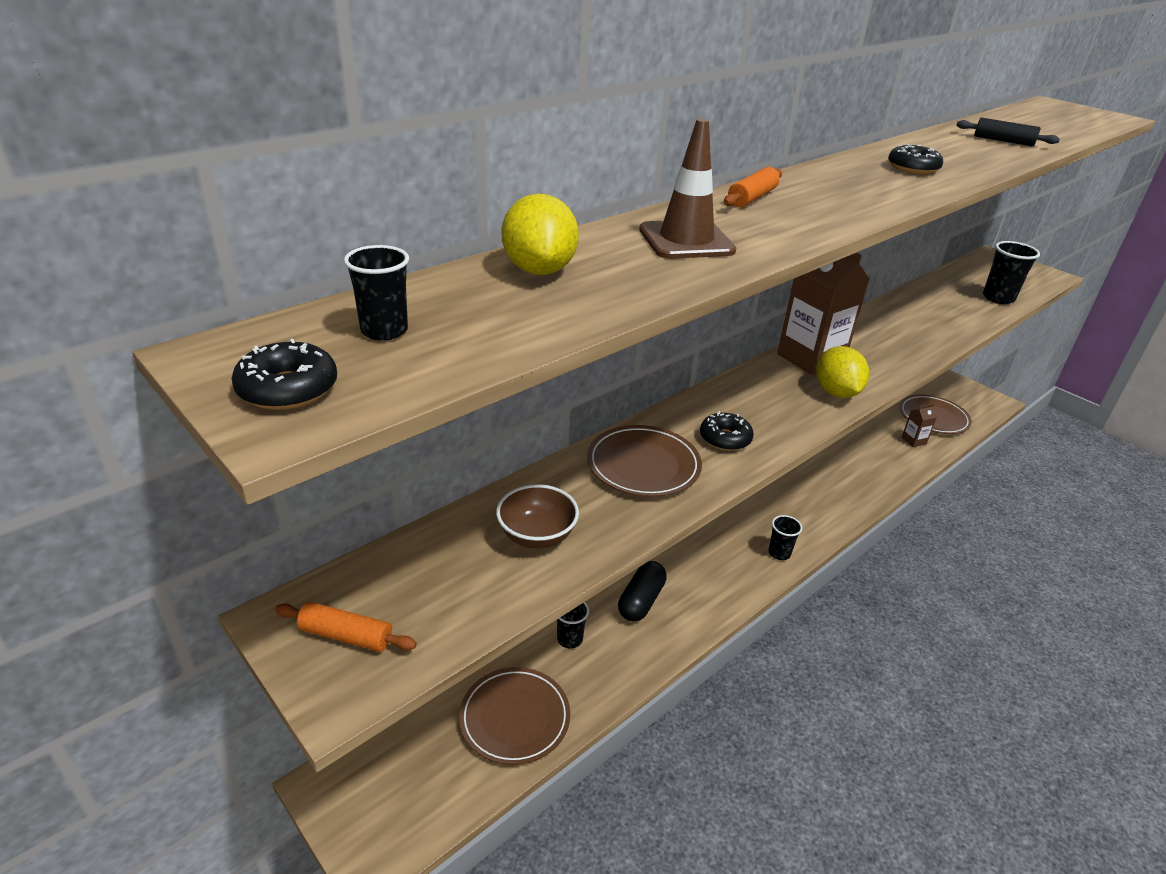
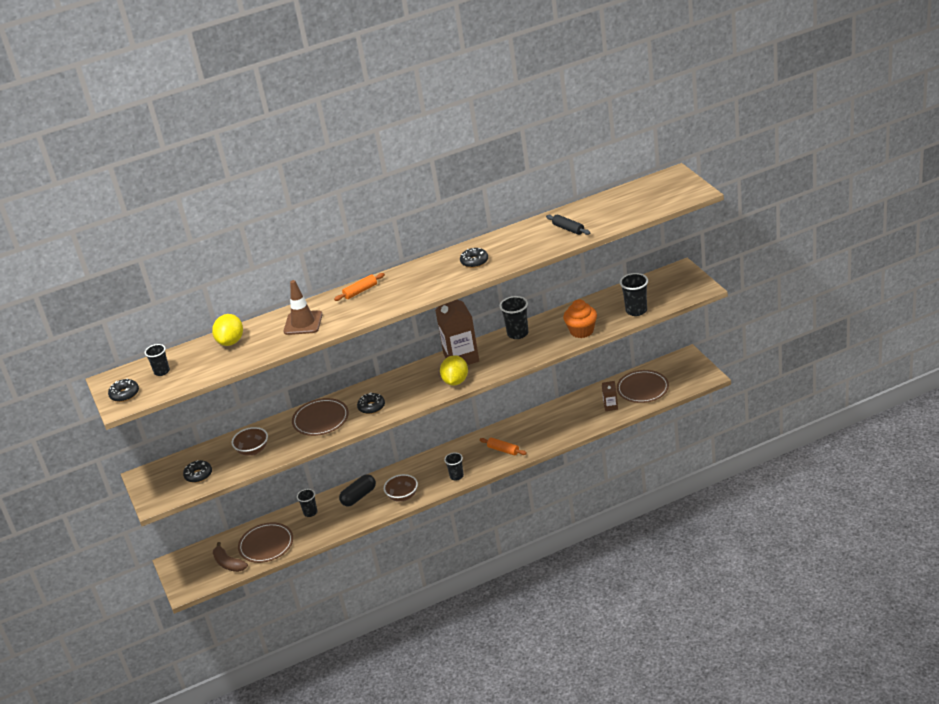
camera: 25 degrees right, 0 degrees up
orange rolling pin [275,602,417,652] -> orange rolling pin moved to [480,438,527,456]
none -> black donut [183,460,212,483]
none -> brown banana [213,542,248,572]
none -> brown bowl [384,474,418,502]
none -> black cup [500,296,529,339]
none -> orange cupcake [563,300,597,338]

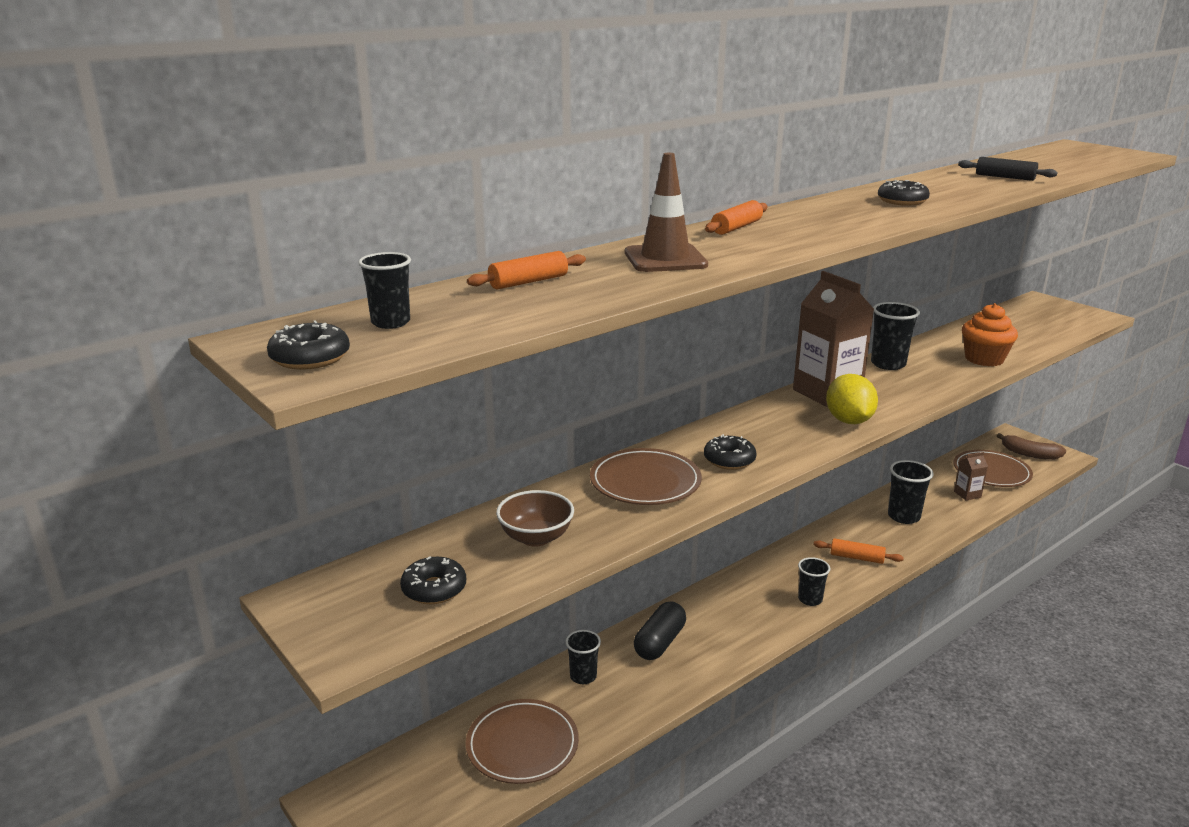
camera: 20 degrees left, 10 degrees down
yellow lemon [212,314,243,346] -> orange rolling pin [467,251,586,290]
brown banana [213,542,248,572] -> brown banana moved to [997,433,1066,460]
brown bowl [384,474,418,502] -> none
black cup [620,273,648,316] -> black cup moved to [888,460,934,524]

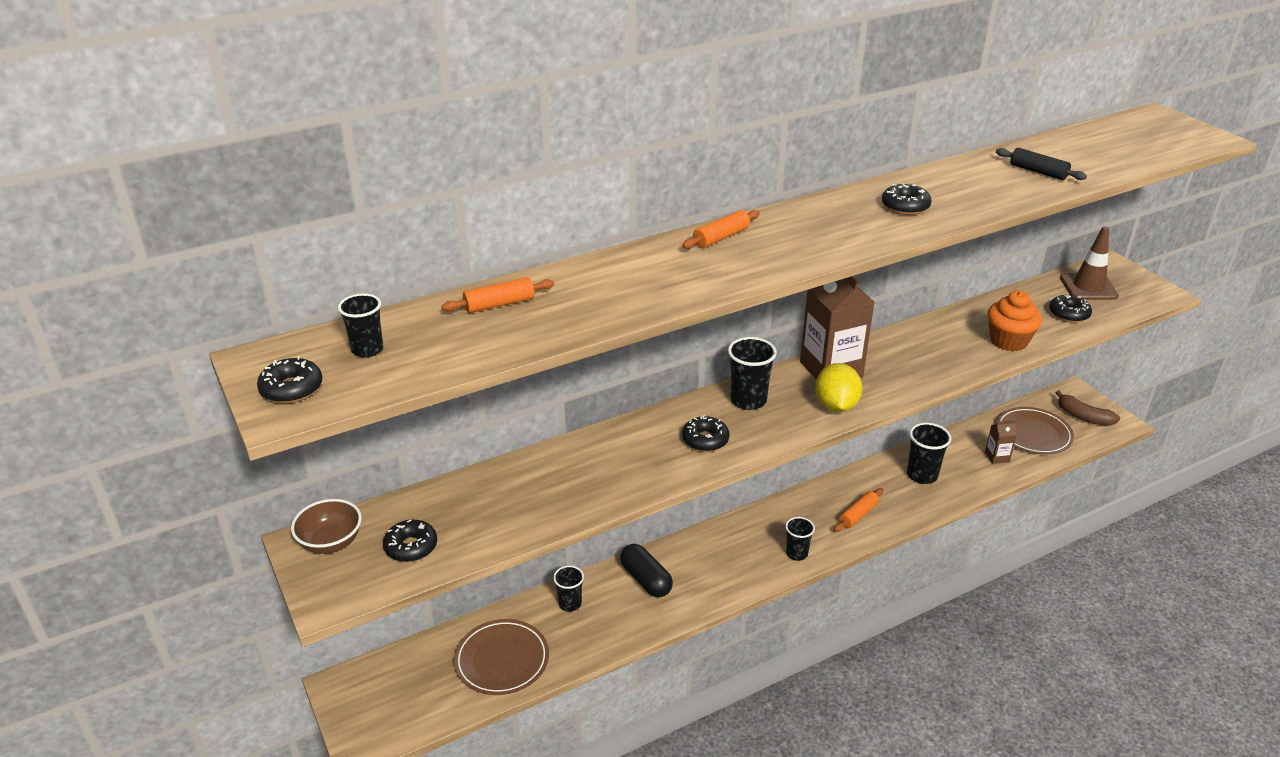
camera: 10 degrees right, 10 degrees up
brown bowl [496,490,574,547] -> brown bowl moved to [291,499,362,554]
brown plate [590,448,702,505] -> none
brown traffic cone [625,153,708,272] -> brown traffic cone moved to [1060,227,1119,300]
black capsule [634,601,686,660] -> black capsule turned 75 degrees counterclockwise [620,544,673,597]
orange rolling pin [814,538,904,564] -> orange rolling pin turned 75 degrees counterclockwise [834,488,883,532]
black cup [871,302,920,370] -> black cup moved to [728,337,777,410]
none -> black donut [1049,295,1092,323]

